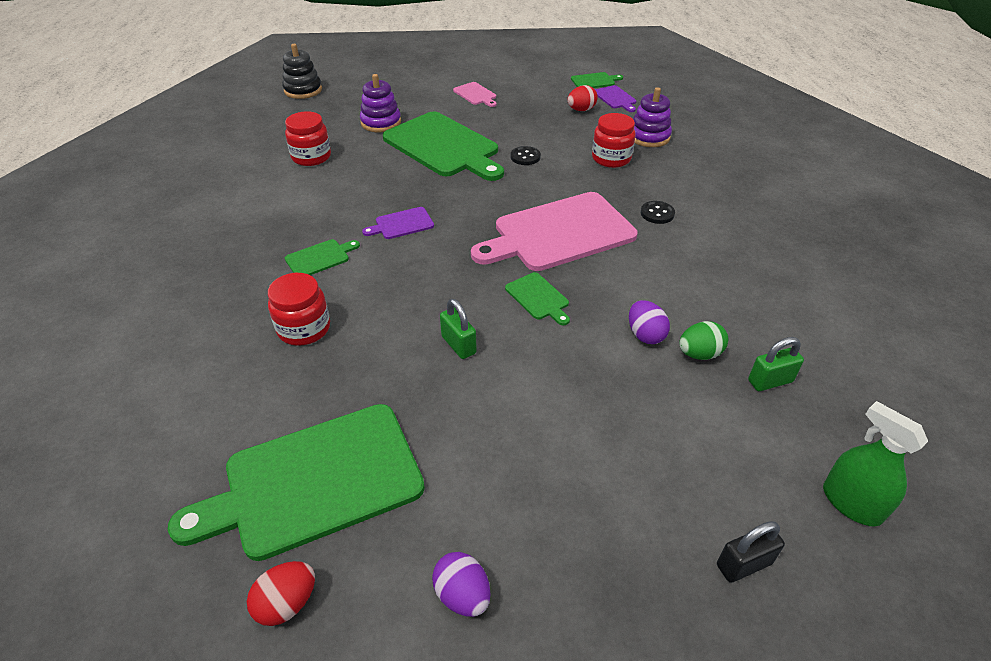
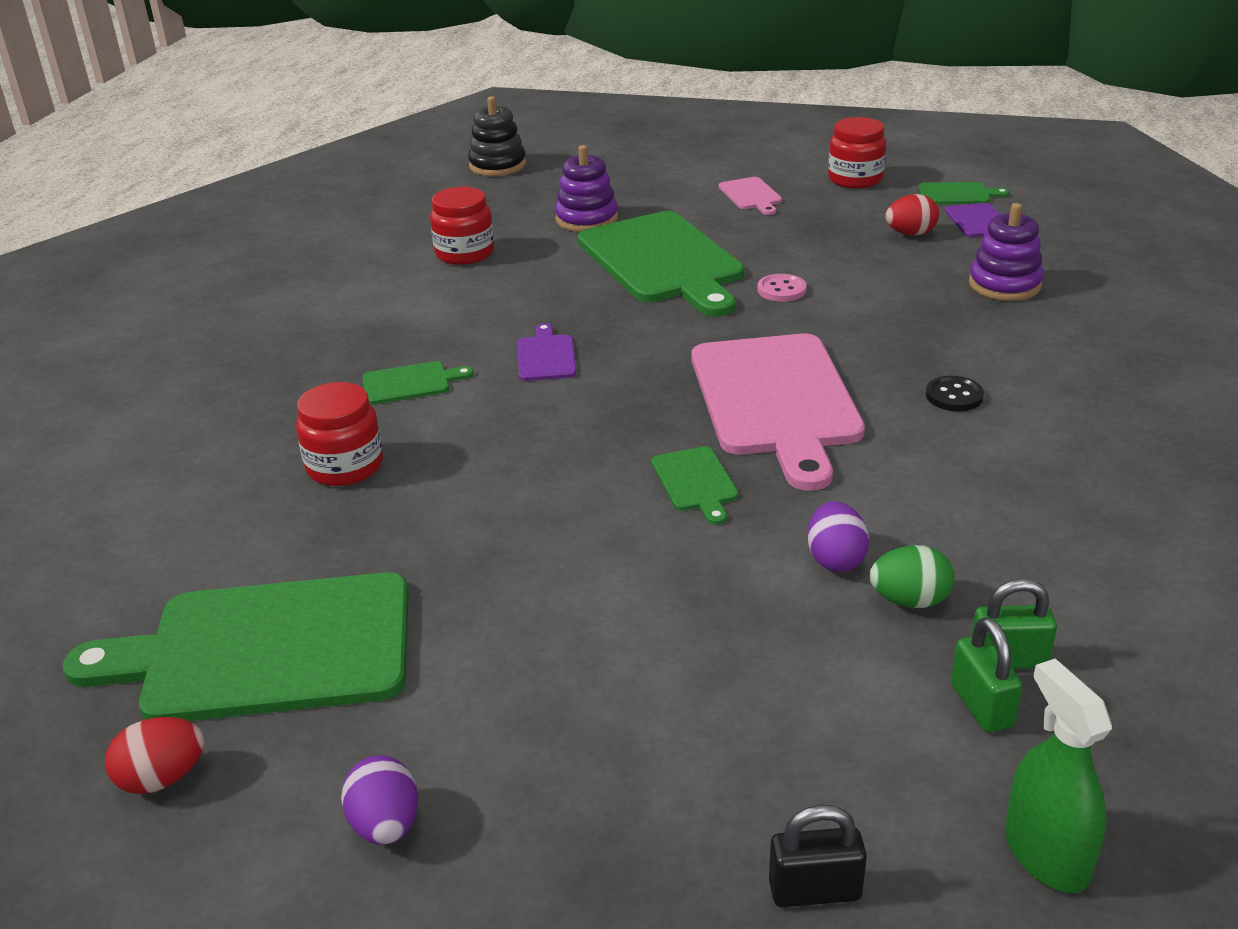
camera: 20 degrees right, 10 degrees down
purple cutting board [362,207,434,239] -> purple cutting board turned 90 degrees clockwise [517,323,576,381]
green padlock [440,299,477,359] -> green padlock moved to [951,617,1022,733]
pink cutting board [471,192,638,271] -> pink cutting board turned 90 degrees counterclockwise [691,334,865,491]
black button [511,146,541,165] -> pink button [757,274,806,302]
red jar [592,113,635,168] -> red jar moved to [828,117,886,189]

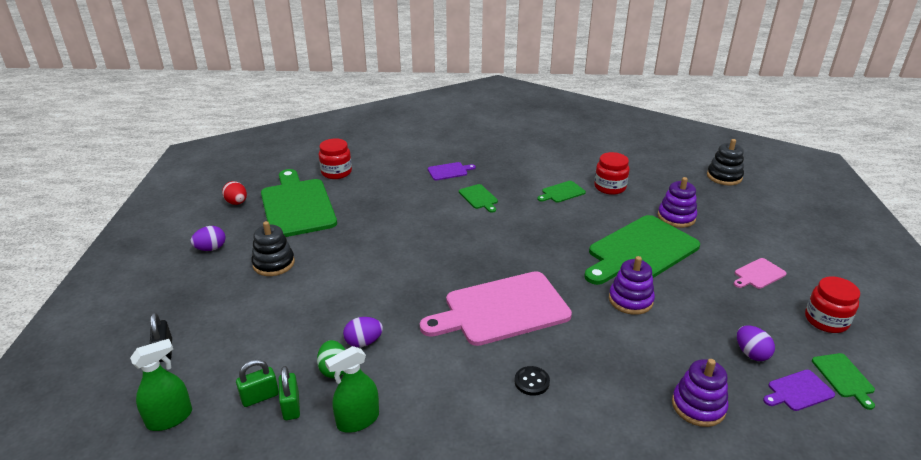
camera: 75 degrees right, 0 degrees up
red jar [296,382,383,486] -> red jar moved to [319,138,352,179]
purple cutting board [517,323,576,381] -> purple cutting board moved to [428,162,476,180]
green cutting board [652,446,738,525] -> green cutting board moved to [537,181,586,203]
pink button [757,274,806,302] -> purple stacking toy [609,256,655,315]
red egg [886,194,939,235] -> purple egg [737,326,775,361]
none -> black stacking toy [251,221,295,276]
none -> green spray bottle [325,346,379,433]

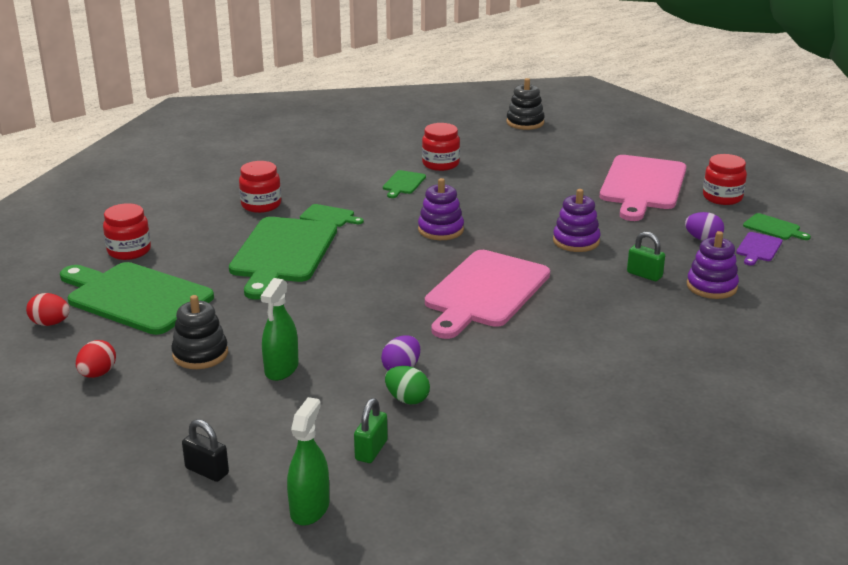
camera: 40 degrees left, 5 degrees down
purple egg [191,226,226,251] -> red egg [76,340,116,378]
green padlock [279,366,300,420] -> green padlock moved to [627,232,665,281]
green spray bottle [325,346,379,433] -> green spray bottle moved to [260,278,299,381]
purple cutting board [428,162,476,180] -> red jar [239,161,281,213]
black button [514,366,550,396] -> none
green cutting board [584,215,700,285] -> green cutting board moved to [229,217,337,299]
purple stacking toy [658,177,697,228] -> purple stacking toy moved to [418,178,464,240]
pink cutting board [734,258,787,289] -> pink cutting board [600,155,686,221], size x2.33

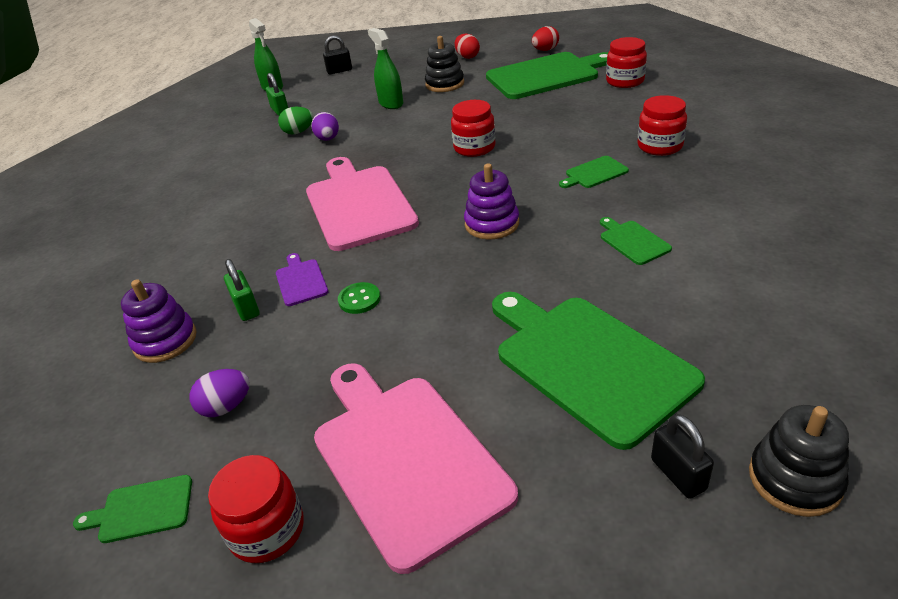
camera: 135 degrees right, 10 degrees up
green cutting board [229,217,337,299] -> green cutting board moved to [492,292,705,450]
red jar [422,123,460,171] -> red jar moved to [451,100,495,157]
purple stacking toy [553,189,600,252] -> green button [338,282,381,314]
green padlock [627,232,665,281] -> green padlock turned 75 degrees clockwise [224,259,260,321]
purple cutting board [736,232,782,266] -> purple cutting board moved to [276,253,328,306]
none -> black padlock [651,414,714,499]

